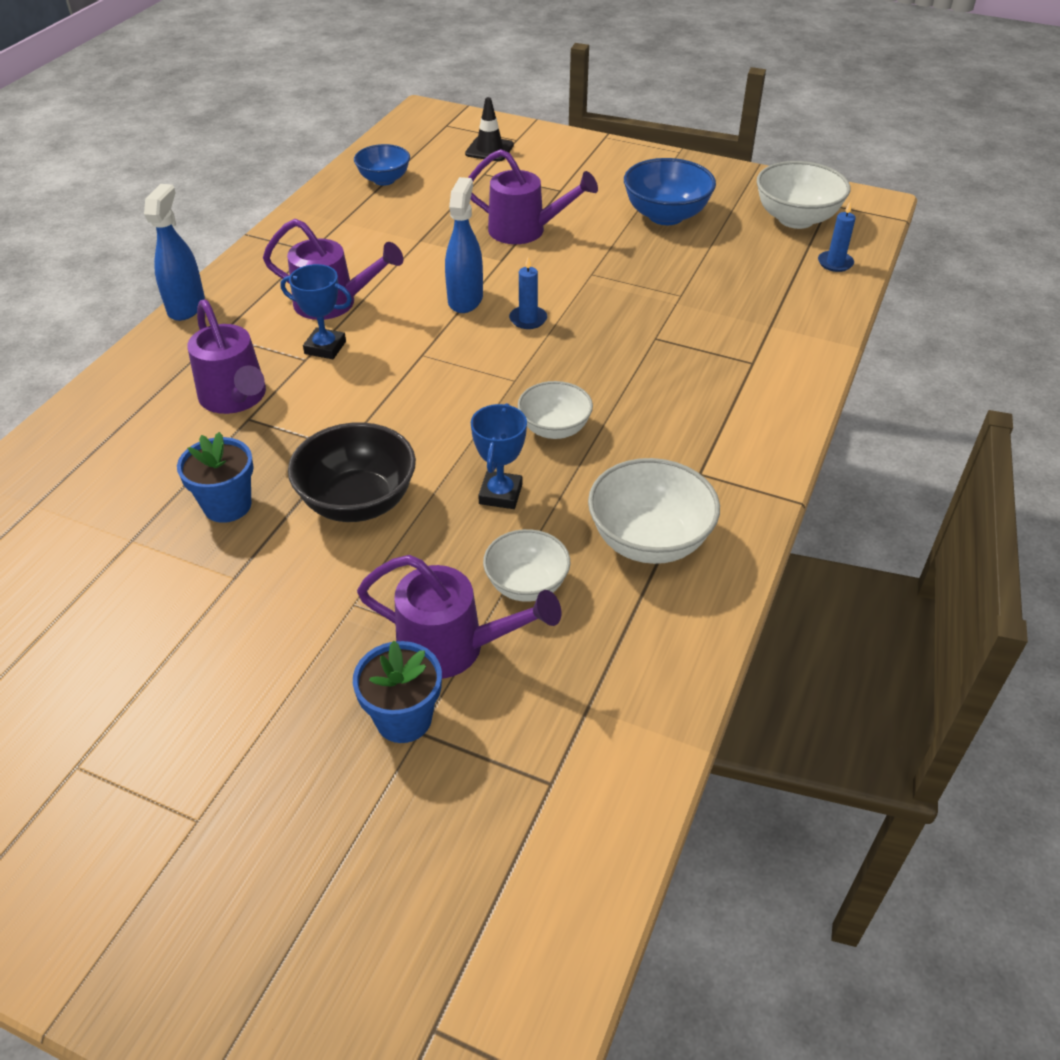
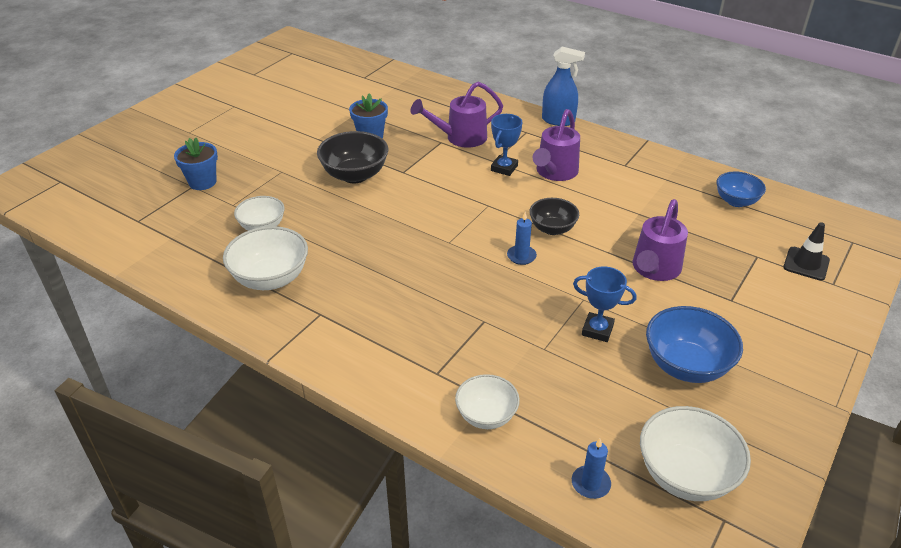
camera: 100 degrees right, 5 degrees down
purple watering can [357,555,561,679] -> none
blue spray bottle [445,177,483,313] -> black bowl [529,198,579,235]
blue trophy [471,403,527,509] -> blue trophy moved to [573,266,637,342]
white bowl [518,381,593,439] -> white bowl moved to [455,374,520,429]

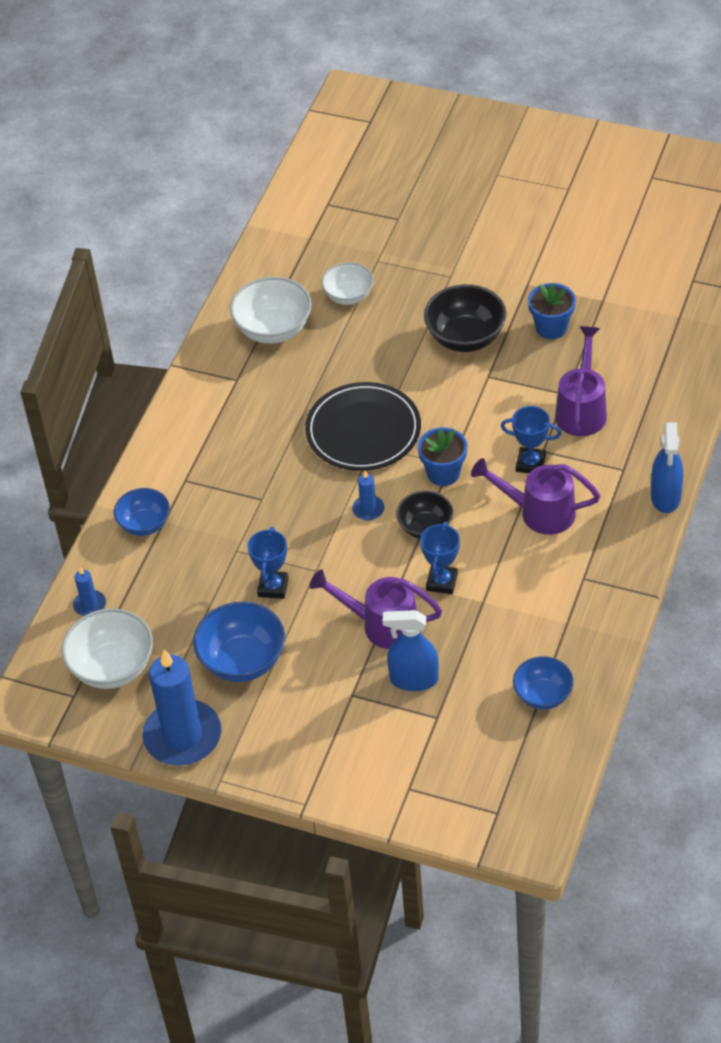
camera: 80 degrees right, 10 degrees up
blue flower pot [174,138,218,190] -> blue flower pot moved to [418,427,467,486]
purple watering can [410,82,503,148] -> purple watering can turned 45 degrees clockwise [555,326,607,436]
white bowl [455,374,520,429] -> blue bowl [114,488,170,536]
black traffic cone [783,222,830,281] -> none
none -> blue candle [142,649,222,766]
none -> black plate [305,382,421,471]
none -> blue spray bottle [383,610,439,691]
none -> blue trophy [420,522,460,594]

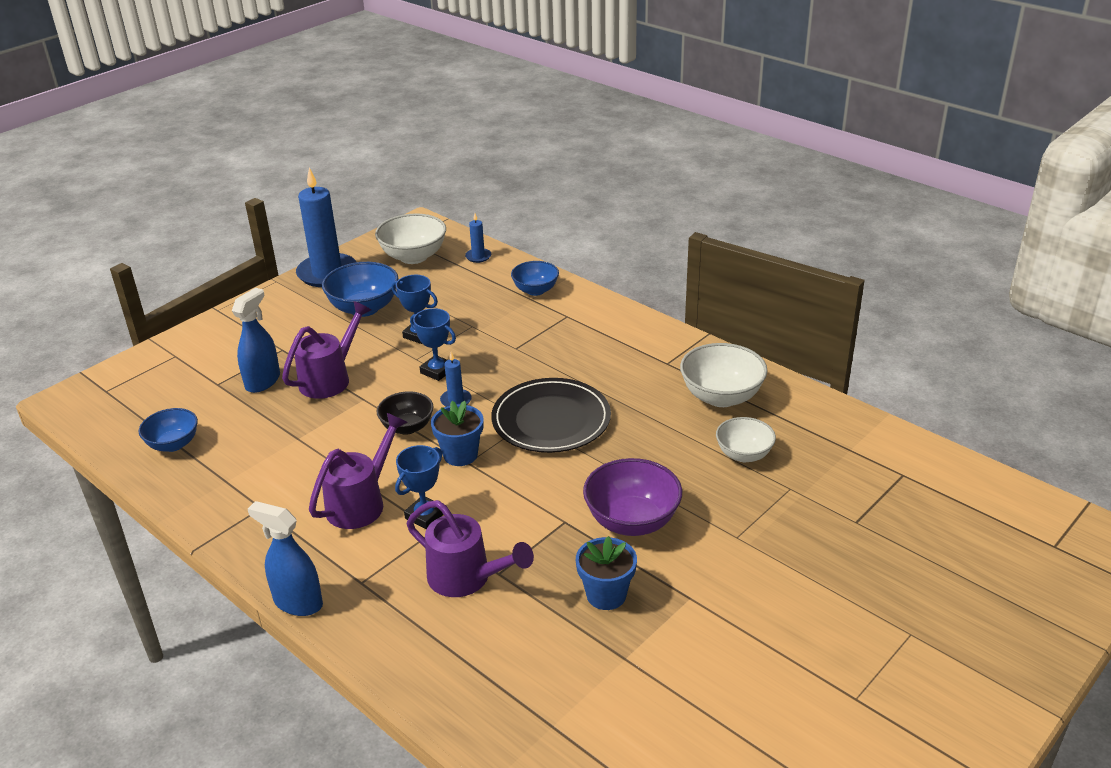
camera: 110 degrees right, 15 degrees down
blue trophy [420,522,460,594] -> blue trophy moved to [410,308,456,381]
black bowl [424,284,507,352] -> purple bowl [583,458,682,536]

